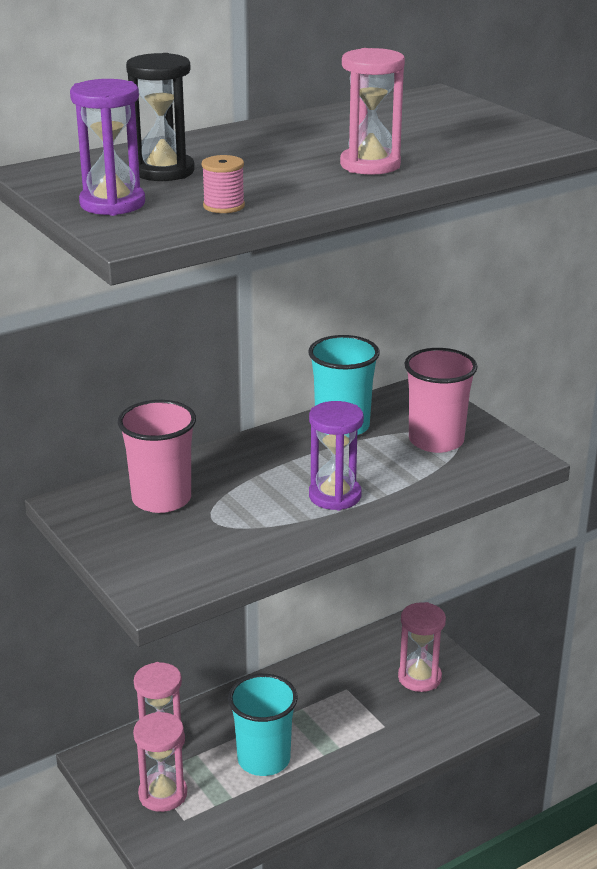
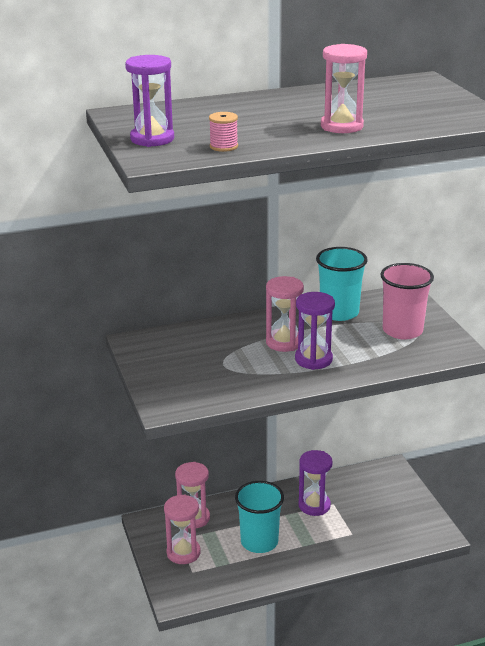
camera: 15 degrees right, 0 degrees up
pink cup [118,400,196,513] -> none
black hourglass [126,53,195,181] -> none
pink hourglass [398,602,446,692] -> pink hourglass moved to [266,276,304,352]
none -> purple hourglass [298,450,333,516]

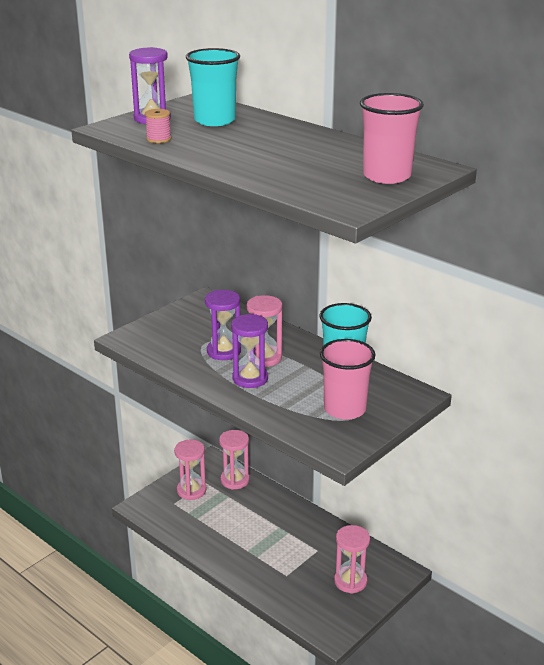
camera: 60 degrees right, 0 degrees up
turquoise cup [235,481,284,553] -> turquoise cup moved to [186,48,240,126]
purple hourglass [298,450,333,516] -> purple hourglass moved to [205,290,241,360]
pink hourglass [321,44,367,133] -> pink hourglass moved to [334,525,370,594]
none -> pink cup [360,93,424,184]

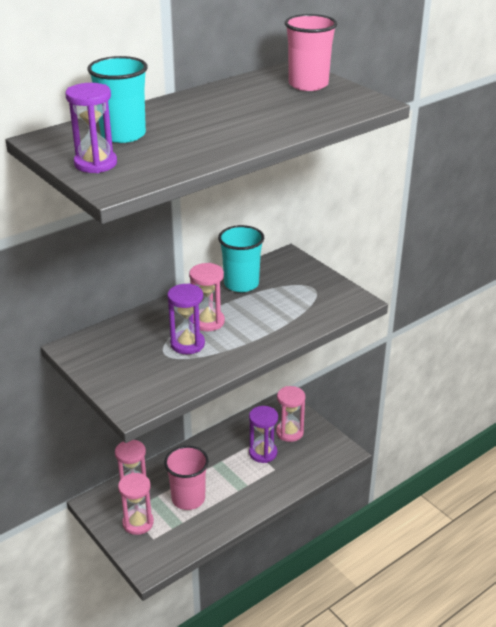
camera: 80 degrees left, 5 degrees up
pink spool [145,109,171,143] -> none
purple hourglass [231,314,268,388] -> purple hourglass moved to [249,406,278,463]
pink cup [320,339,375,420] -> pink cup moved to [164,446,209,510]

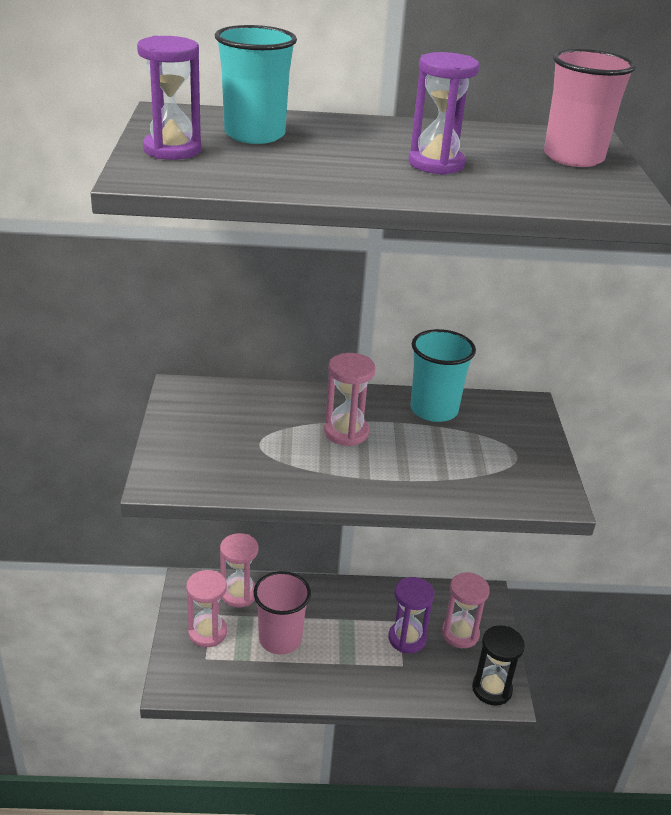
camera: 35 degrees right, 0 degrees up
purple hourglass [167,283,205,354] -> purple hourglass moved to [408,52,479,175]
none -> black hourglass [472,625,525,706]

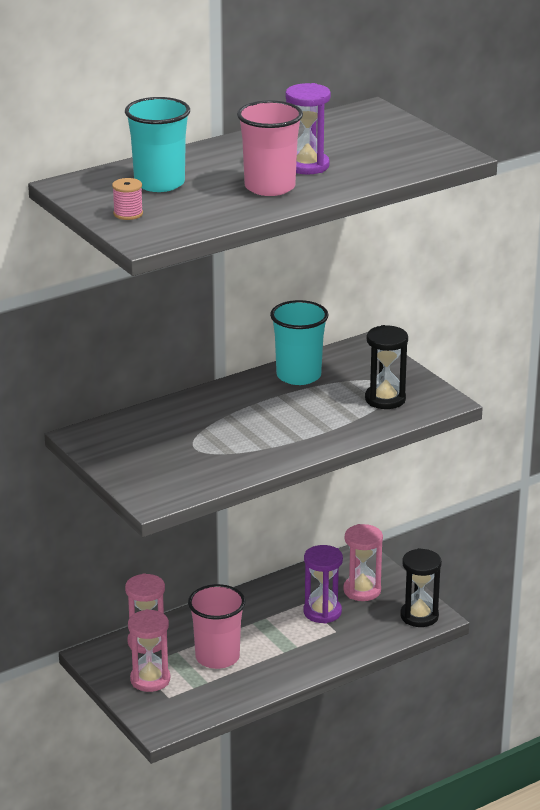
camera: 30 degrees left, 5 degrees down
purple hourglass [137,36,201,160] -> pink spool [112,178,143,220]
pink hourglass [324,353,376,446] -> none
pink cup [544,49,636,167] -> pink cup moved to [237,100,303,196]
none -> black hourglass [365,325,408,409]

